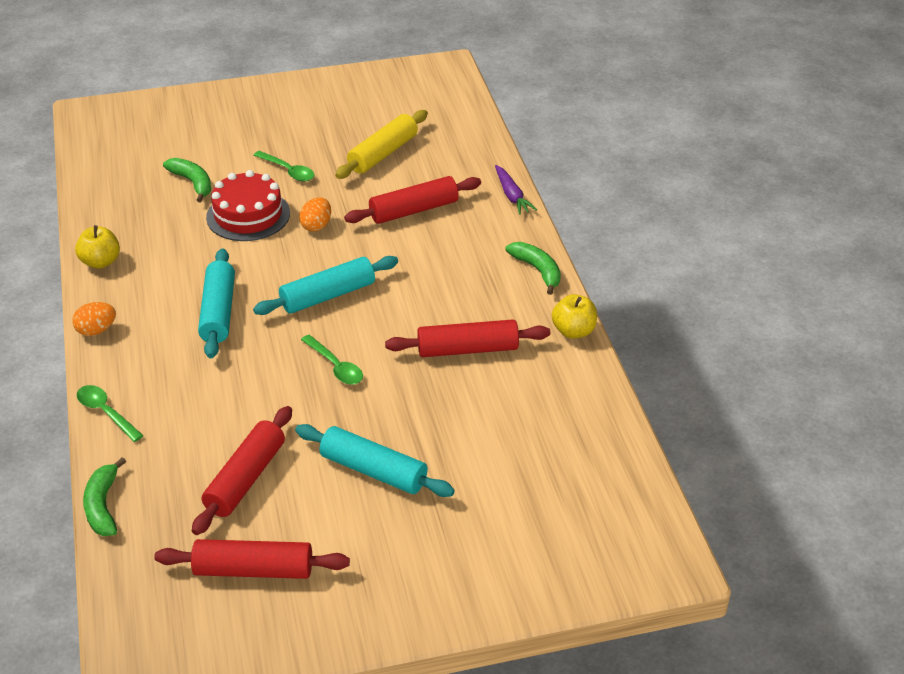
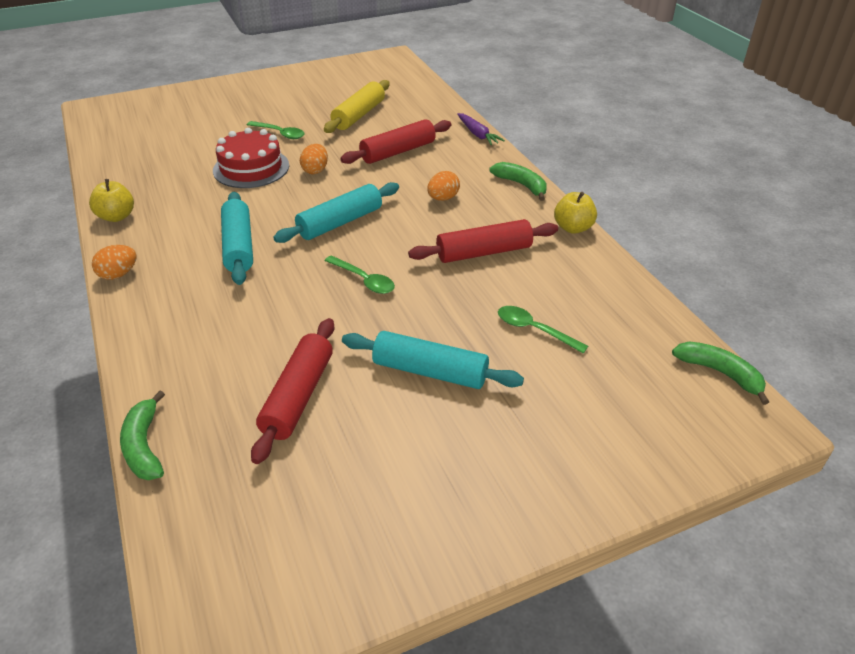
camera: 10 degrees left, 0 degrees up
green spoon [77,385,144,442] -> green spoon moved to [498,306,588,353]
red rolling pin [154,539,350,579] -> none
green banana [163,158,211,202] -> green banana moved to [672,342,769,405]
none -> orange egg [427,171,460,201]

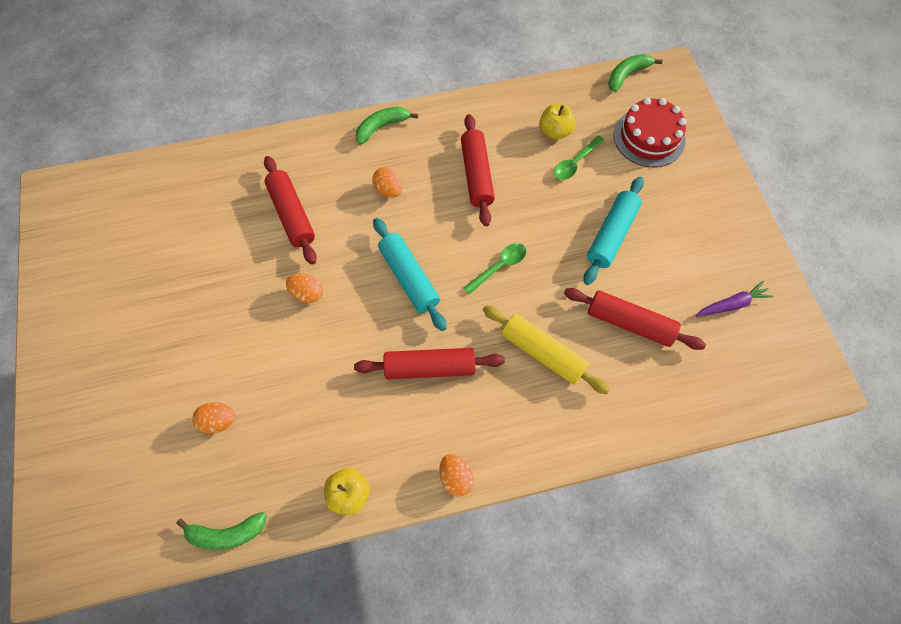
camera: 80 degrees left, 25 degrees up
green banana [120,391,165,480] -> green banana moved to [176,512,266,550]
red cake [213,128,289,188] -> red cake moved to [613,97,687,167]
turquoise rolling pin [221,192,253,285] -> red rolling pin [354,348,505,380]
green spoon [247,121,304,139] -> none
yellow rolling pin [324,80,390,133] -> yellow rolling pin moved to [483,305,610,394]
purple carrot [457,113,505,145] -> purple carrot moved to [695,281,774,317]
yellow apple [554,192,597,234] -> yellow apple moved to [539,104,576,140]
none -> orange egg [192,402,235,434]

